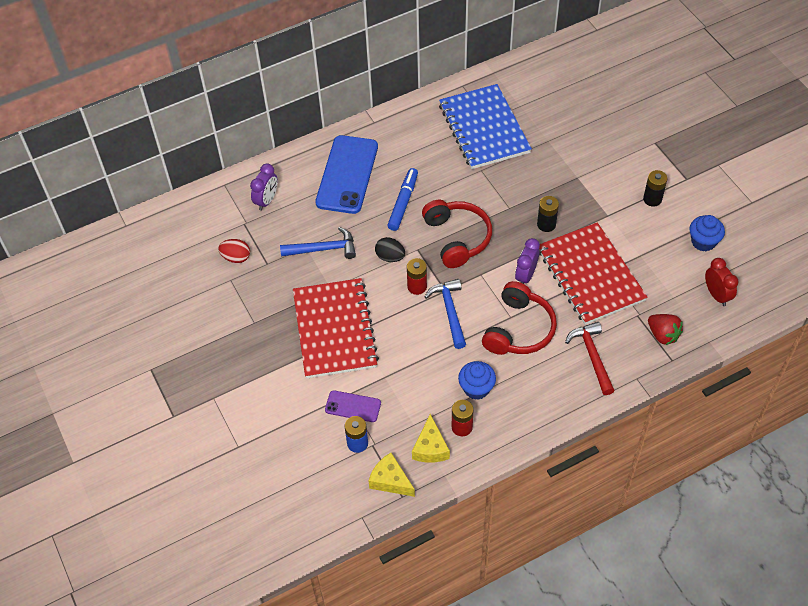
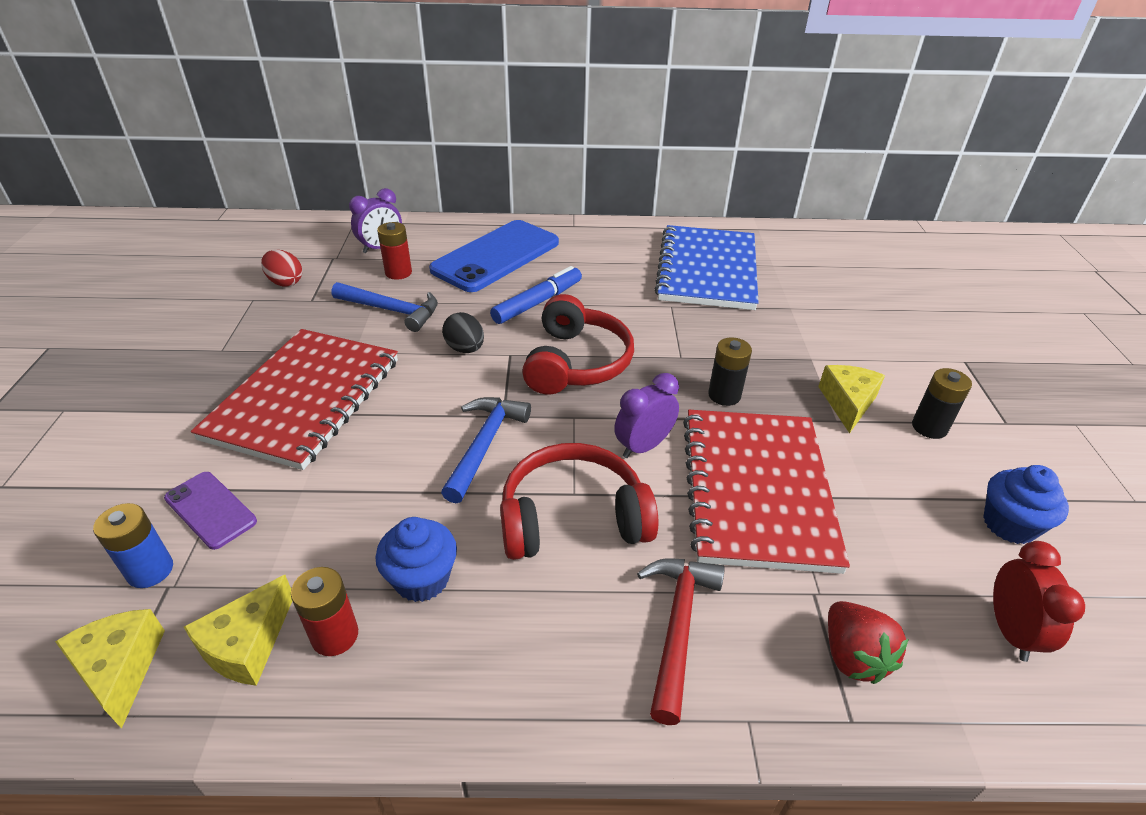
camera: 25 degrees right, 15 degrees down
red battery [407,258,427,295] -> red battery moved to [377,222,412,280]
red headphones [482,281,557,355] -> red headphones turned 150 degrees counterclockwise [500,443,658,560]
none -> yellow cheese [818,365,885,434]

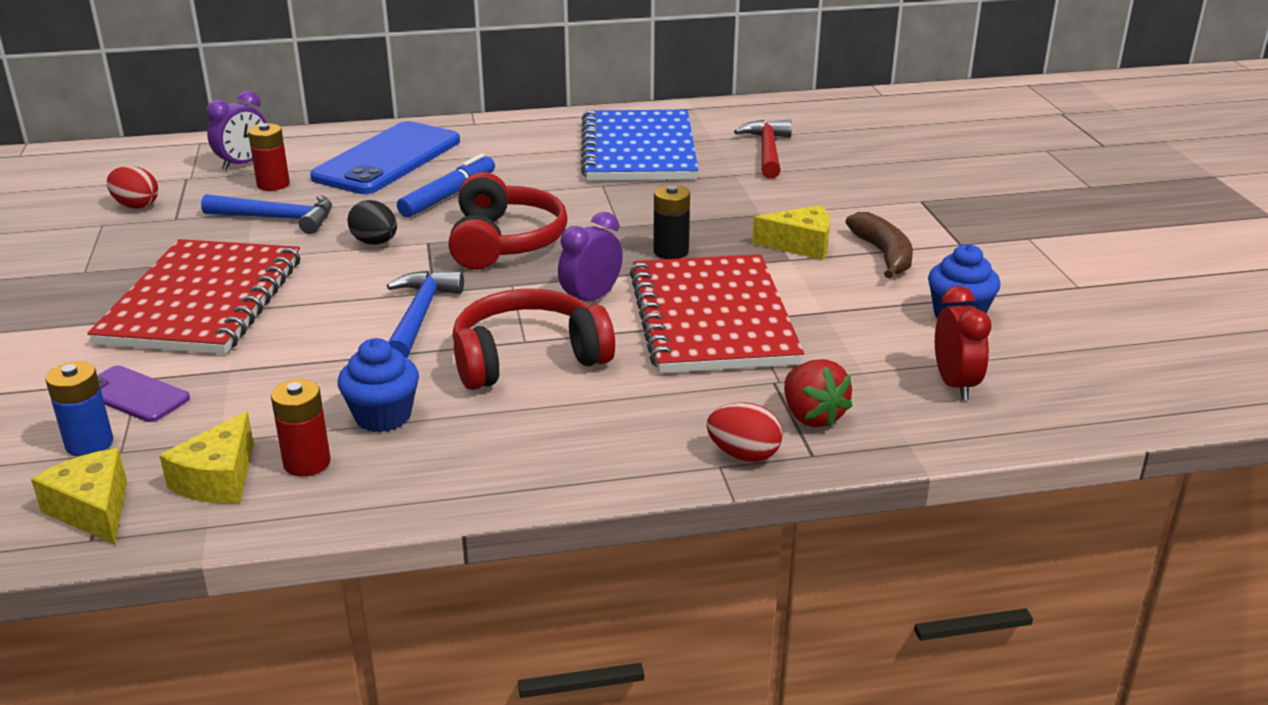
camera: 10 degrees left, 10 degrees down
red hammer [637,558,725,725] -> red hammer moved to [734,120,792,179]
yellow cheese [818,365,885,434] -> yellow cheese turned 90 degrees clockwise [752,205,830,260]
black battery [912,368,972,439] -> brown banana [845,212,913,278]
none -> red egg [707,402,783,462]

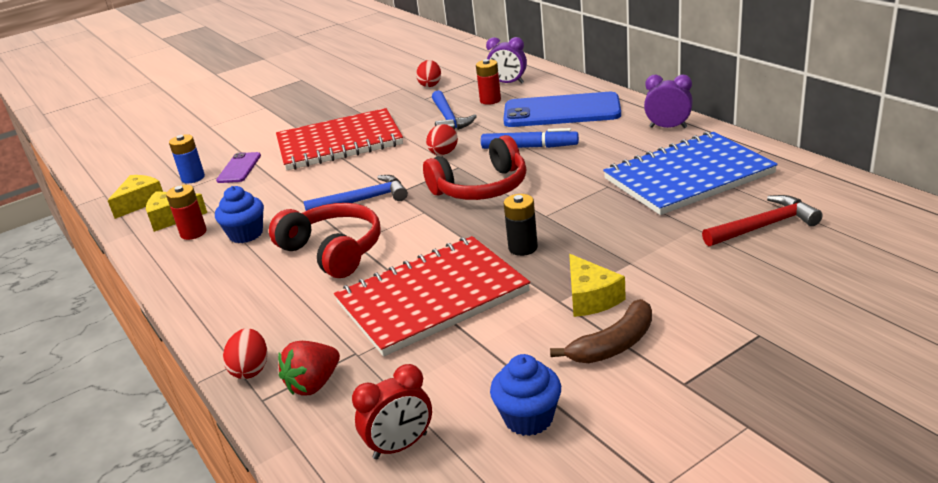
camera: 70 degrees right, 0 degrees up
black egg [347,200,397,245] -> red egg [426,124,458,155]
purple clock [558,212,623,301] -> purple clock moved to [644,75,693,128]

